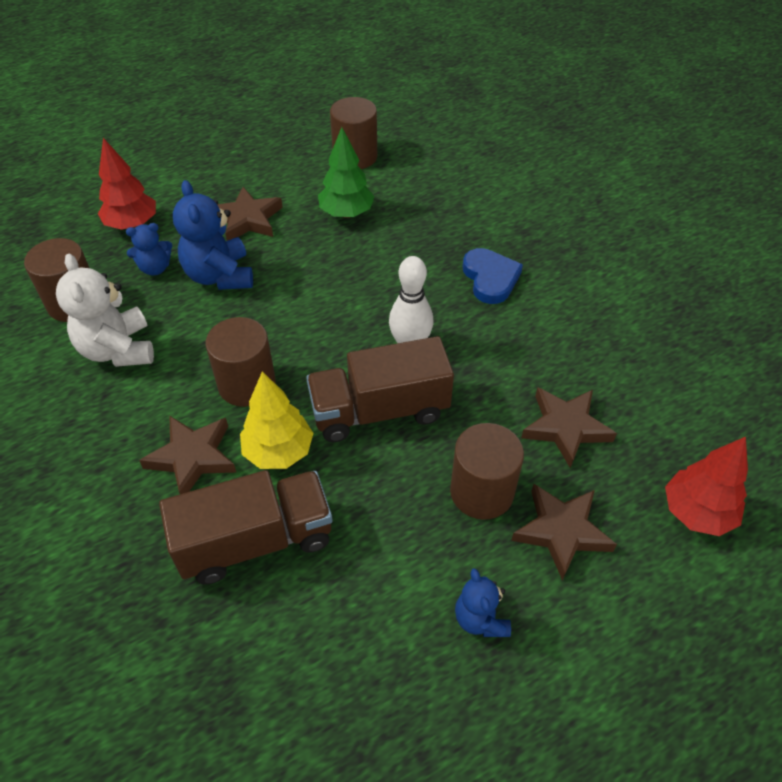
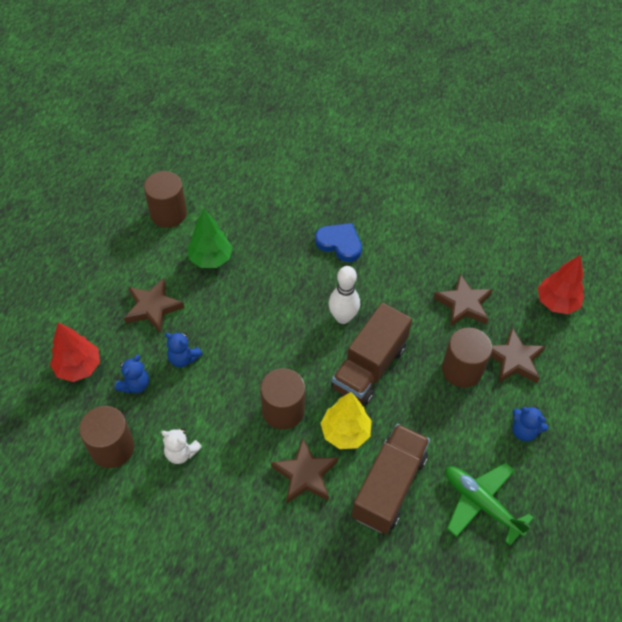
camera: 45 degrees left, 5 degrees up
white teddy bear [56,254,154,367] -> white teddy bear [161,428,202,464], size x0.58
blue teddy bear [173,180,253,290] -> blue teddy bear [165,332,203,367], size x0.58
none -> green plane [445,463,533,546]

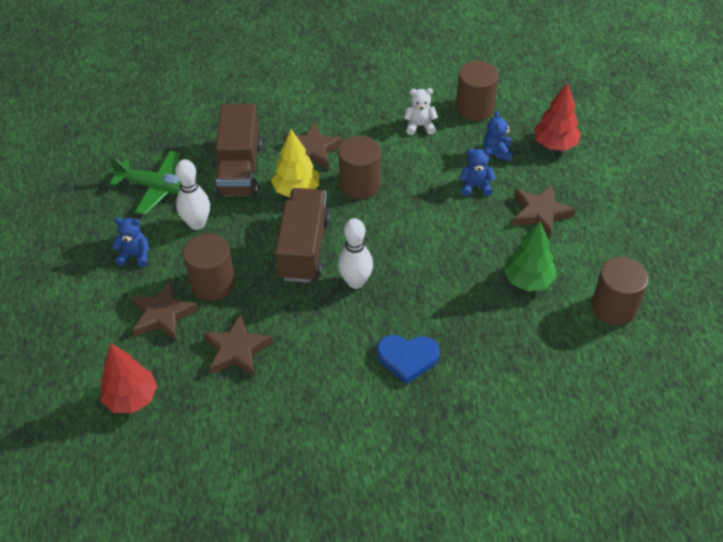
camera: 155 degrees right, 5 degrees down
none -> white bowling pin [175,159,210,230]

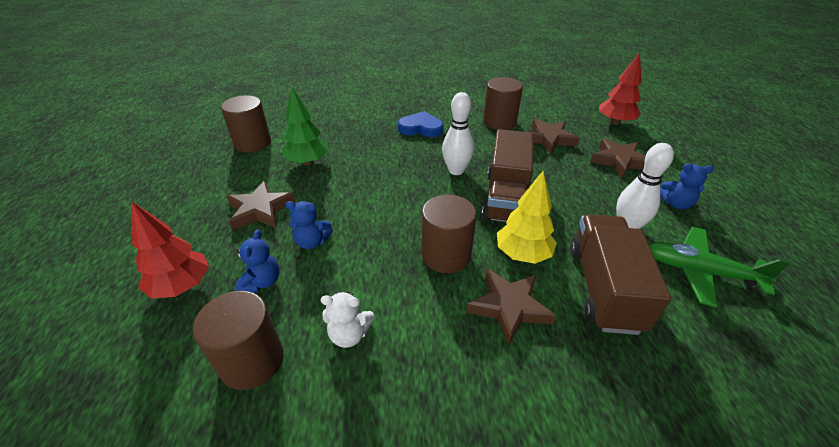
camera: 175 degrees left, 10 degrees down
brown cylinder [183,233,235,301] -> brown cylinder moved to [483,77,523,130]

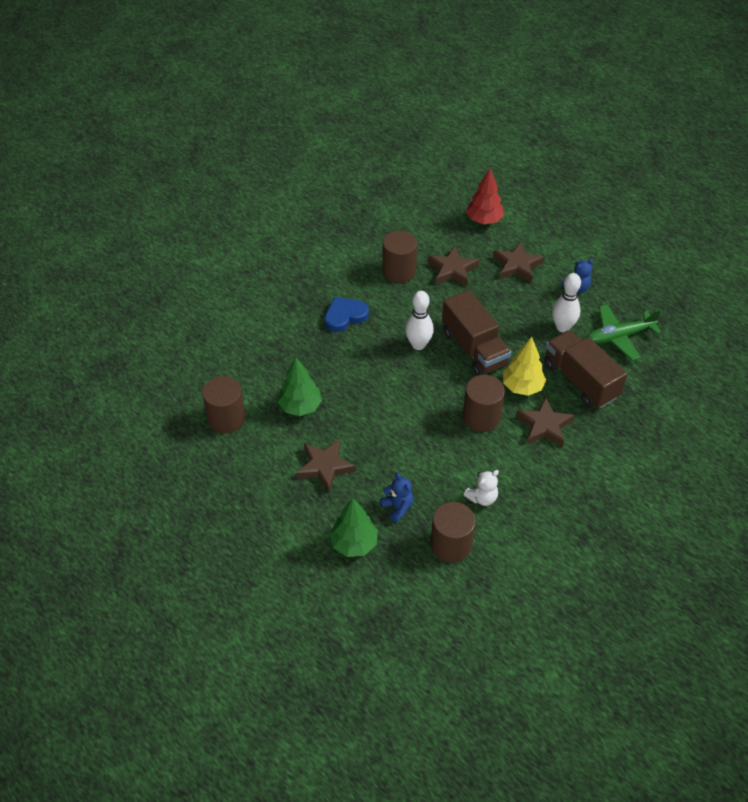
camera: 40 degrees left, 10 degrees up
red tree [131,201,209,299] -> green tree [329,498,378,557]
blue teddy bear [285,201,333,249] -> none

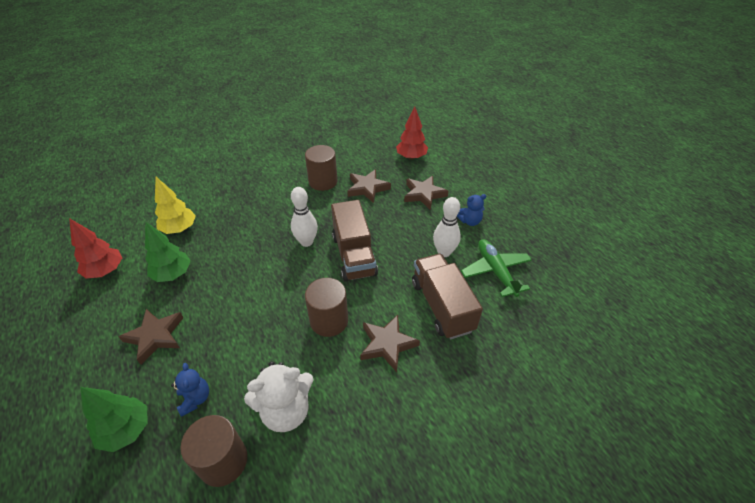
camera: 15 degrees right, 5 degrees down
brown cylinder [202,376,246,433] -> red tree [69,218,122,279]
blue heart [325,297,369,332] -> none
white teddy bear [464,470,499,506] -> white teddy bear [244,361,314,432], size x1.73
yellow tree [503,337,546,396] -> yellow tree moved to [155,177,196,234]
green plane [587,304,661,361] -> green plane turned 75 degrees clockwise [461,239,532,297]

